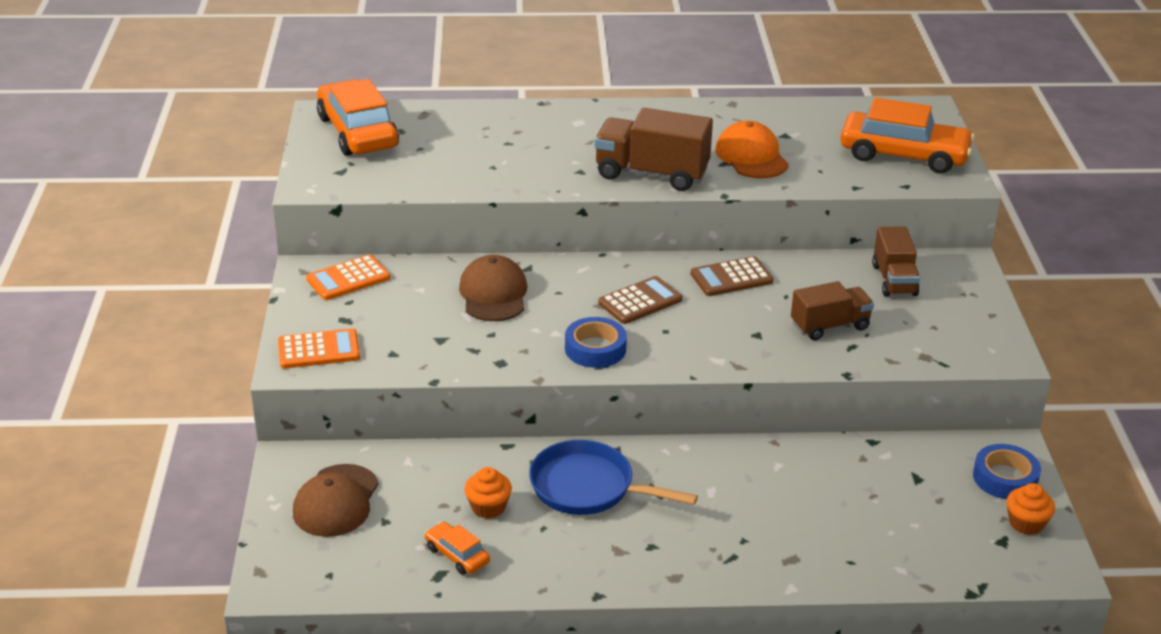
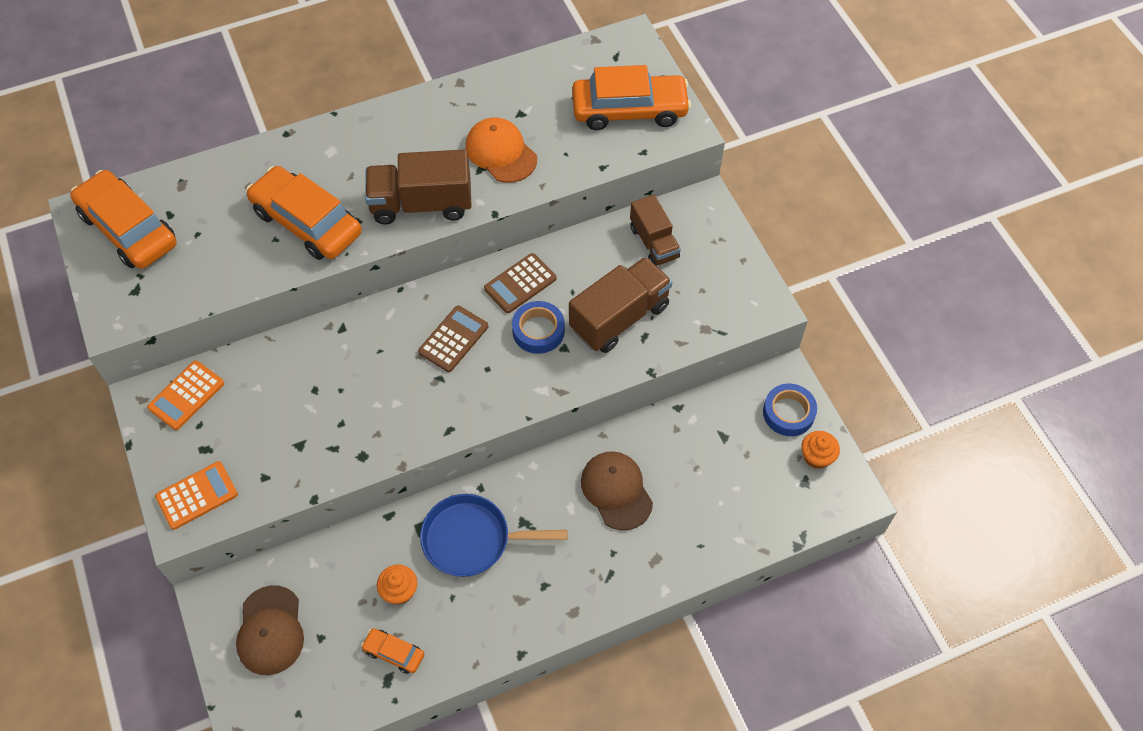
camera: 20 degrees left, 25 degrees up
brown cap [459,255,527,321] -> brown cap moved to [581,451,653,530]
blue tape [565,317,627,368] -> blue tape moved to [512,301,565,354]
brown truck [791,281,874,340] -> brown truck [569,257,672,353], size x1.54
none -> orange car [246,166,362,260]

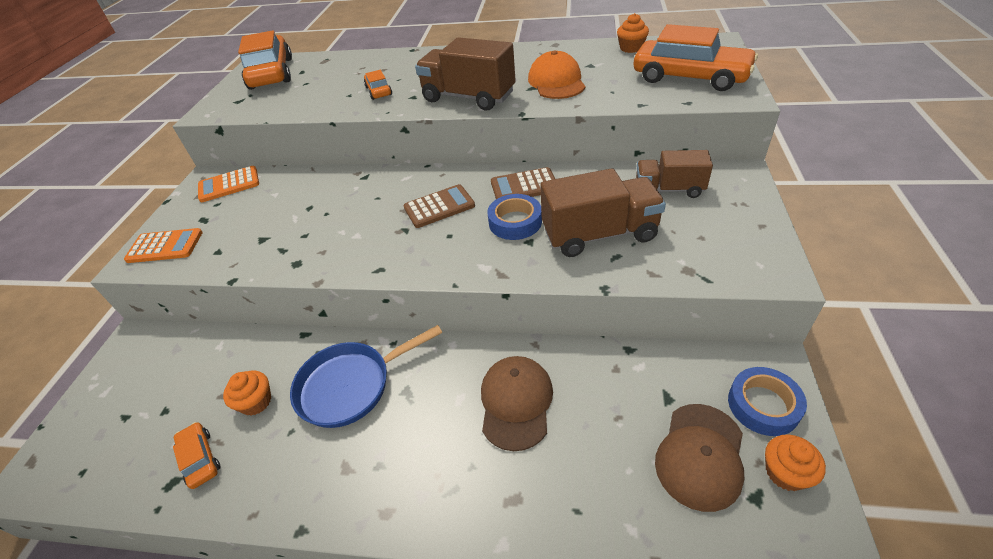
camera: 35 degrees right, 15 degrees down
brown cap [236,585,304,675] -> brown cap moved to [655,404,744,512]
orange car [246,166,362,260] -> orange car [364,70,392,100], size x0.46
blue pan [420,494,568,577] -> blue pan turned 60 degrees counterclockwise [290,325,443,428]
brown truck [630,195,681,266] -> brown truck turned 90 degrees clockwise [636,150,713,198]
none -> orange cupcake [617,13,649,53]

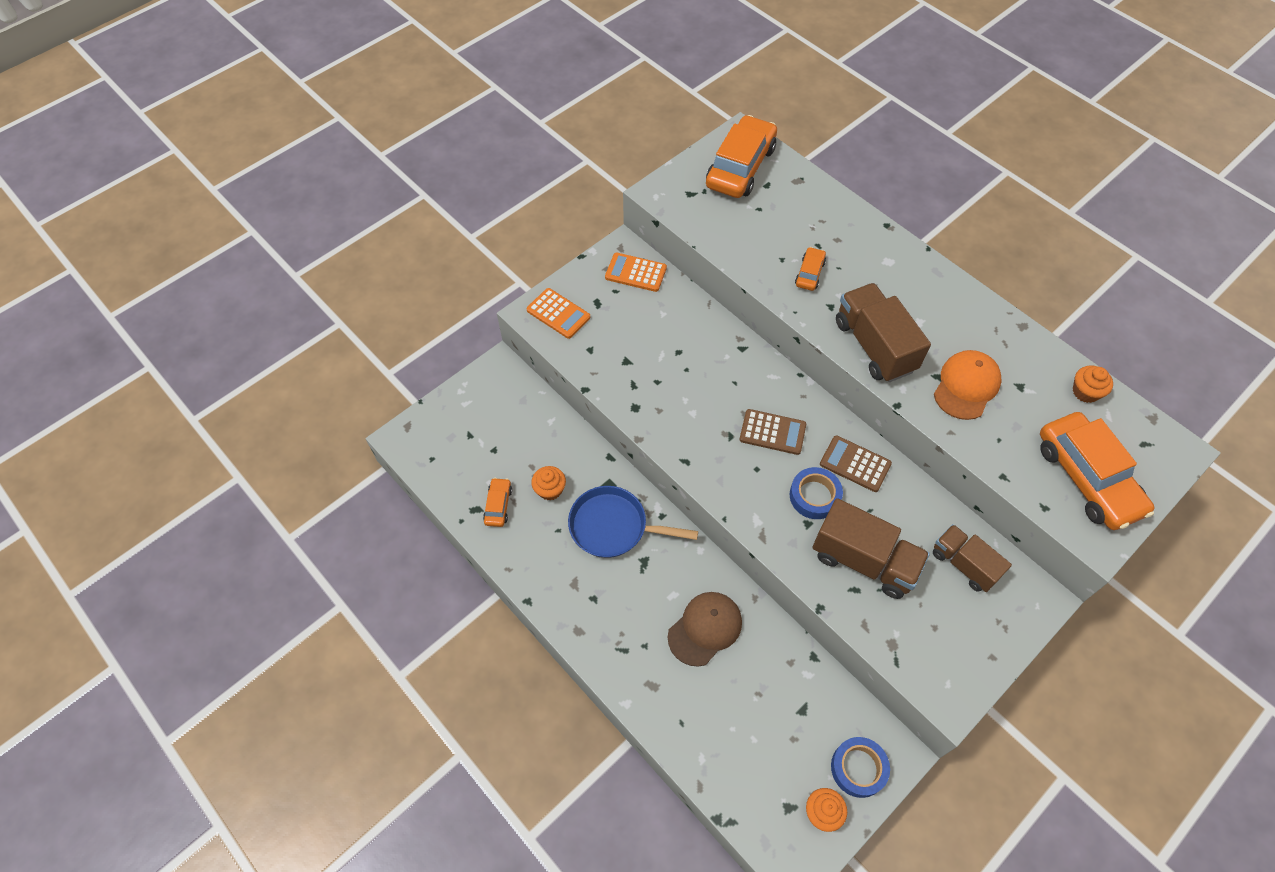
camera: 35 degrees right, 15 degrees up
brown cap [655,404,744,512] -> none

